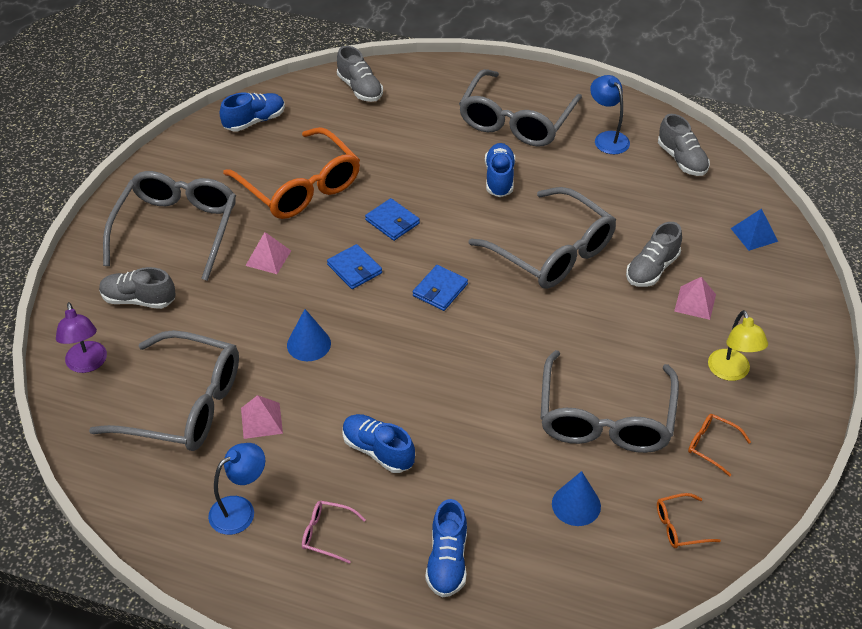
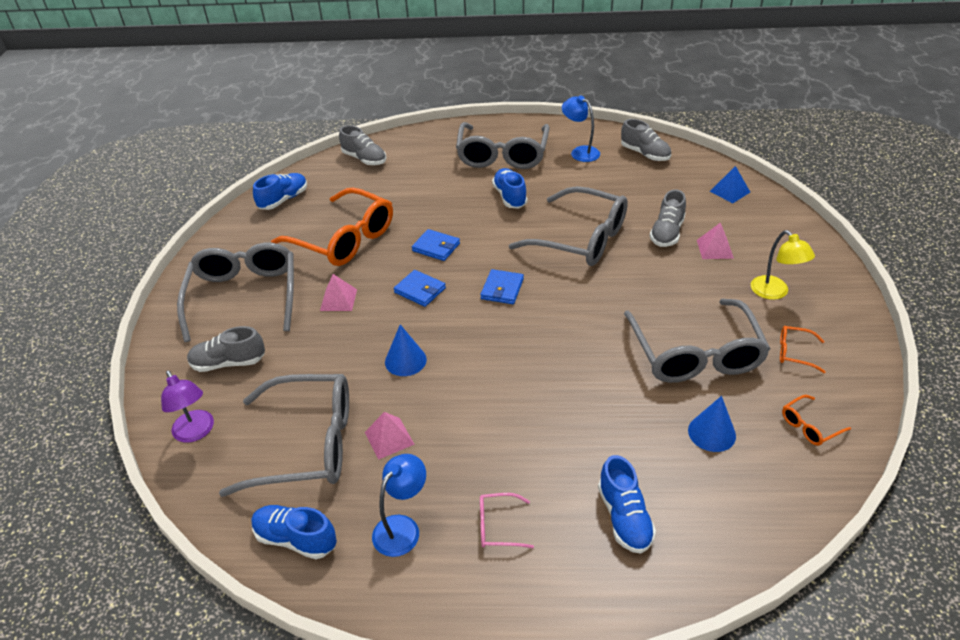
camera: 15 degrees left, 5 degrees down
blue shoe [342,414,415,473] -> blue shoe moved to [252,505,337,559]

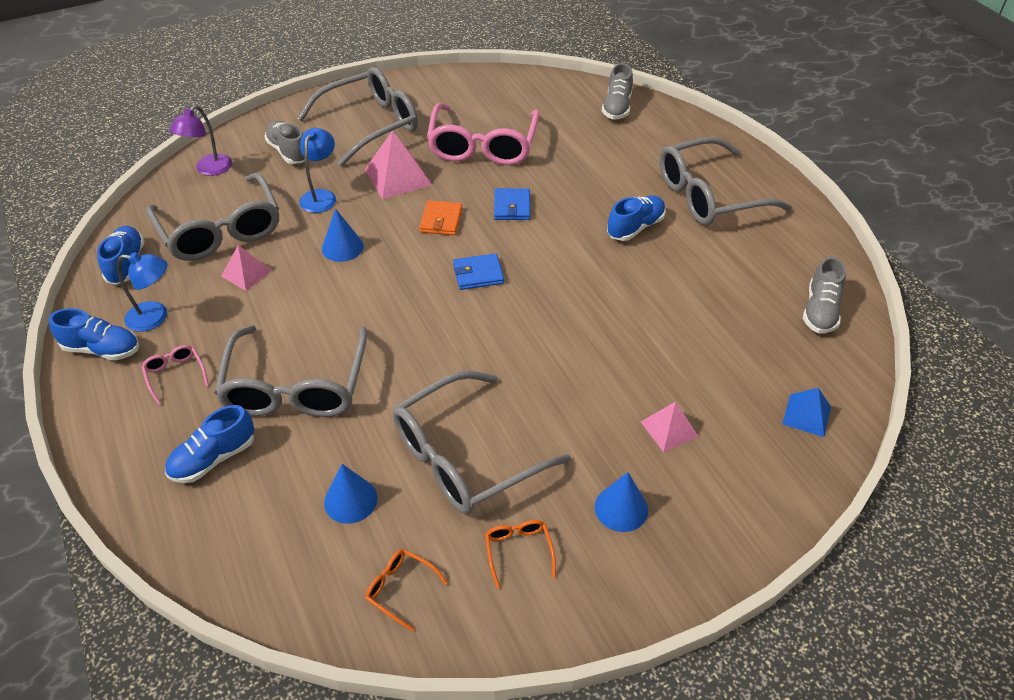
camera: 60 degrees right, 5 degrees up
blue shoe [253,173,307,210] -> blue shoe moved to [49,308,139,361]
orange glasses [271,188,393,266] -> pink glasses [427,103,539,165]
pink pyramid [320,274,357,311] -> pink pyramid [365,130,432,199], size x1.63
blue wallet [394,270,446,307] -> orange wallet [419,200,463,235]
grey glasses [509,186,628,266] -> grey glasses moved to [214,325,368,417]
blue lamp [562,96,600,162] -> blue lamp moved to [299,128,336,213]
grey shoe [650,189,686,247] -> none
yellow lamp [751,230,815,300] -> blue cone [595,472,648,532]

